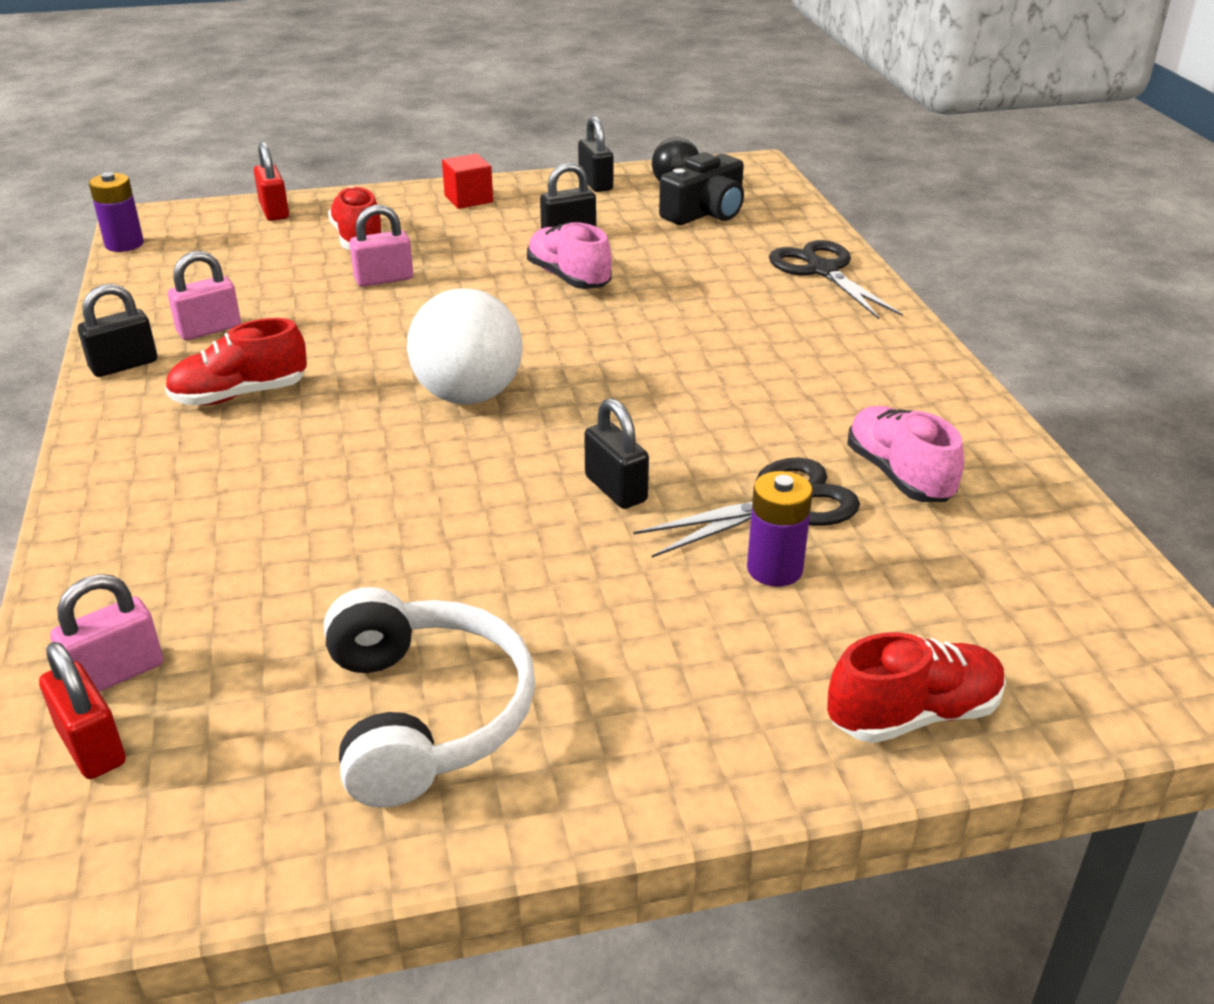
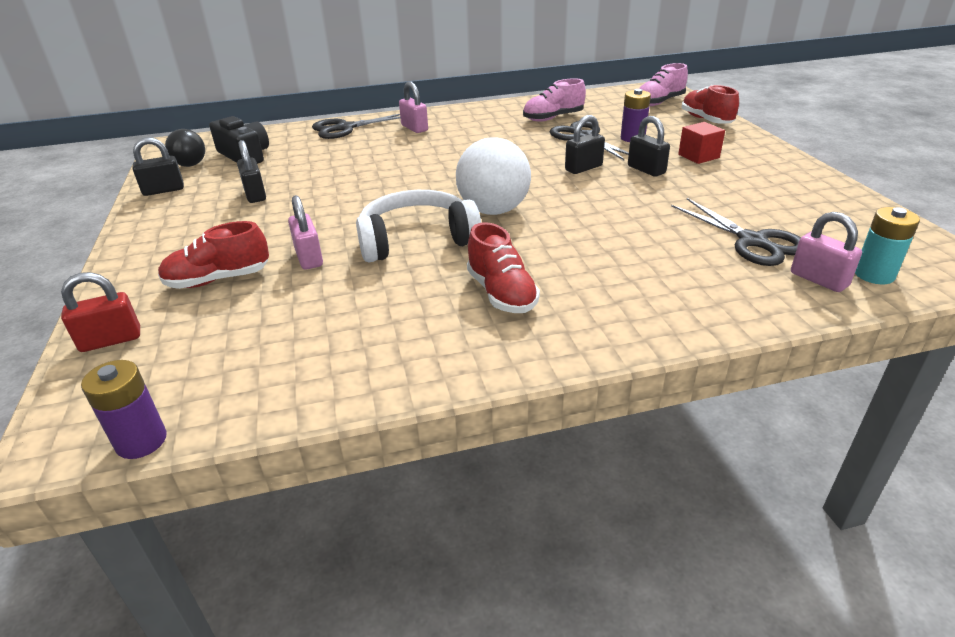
camera: 90 degrees left, 0 degrees up
red padlock [39,642,126,779] -> turquoise battery [855,207,920,284]
black padlock [78,284,157,377] -> black padlock moved to [628,116,670,177]
pink padlock [168,251,241,340] -> pink padlock moved to [399,81,428,133]
white headphones [324,587,535,808] -> white headphones moved to [356,190,481,262]
red cube [442,153,493,209] -> red cube moved to [678,122,725,164]
pink shoe [527,222,612,289] -> pink shoe moved to [639,63,688,106]
none -> black scissors [671,198,801,266]

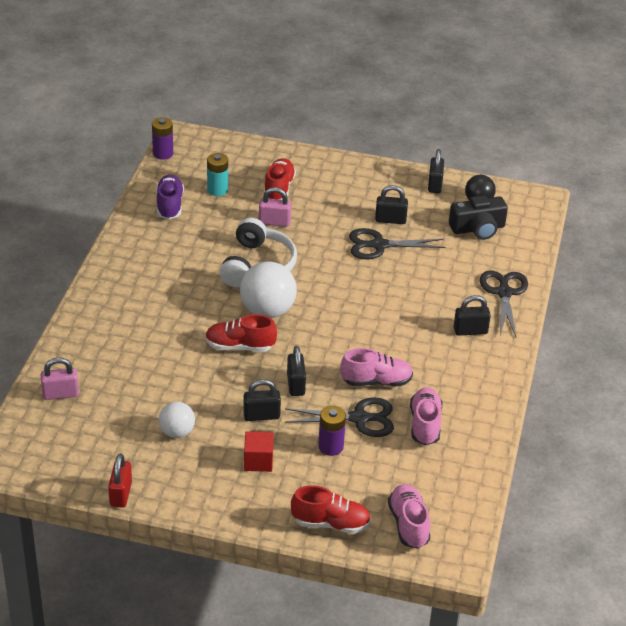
camera: 115 degrees right, 5 degrees up
red padlock [61,272,140,352] -> red padlock moved to [108,453,132,508]
pink padlock [399,81,428,133] -> black padlock [454,295,491,336]
red shoe [467,222,540,313] -> red shoe moved to [205,314,277,352]
black scissors [671,198,801,266] -> black scissors moved to [349,228,446,259]
turquoise battery [855,207,920,284] -> turquoise battery moved to [207,153,228,196]
none -> purple shoe [156,175,184,219]
none -> white ball [159,402,195,438]
none -> pink shoe [340,348,413,386]

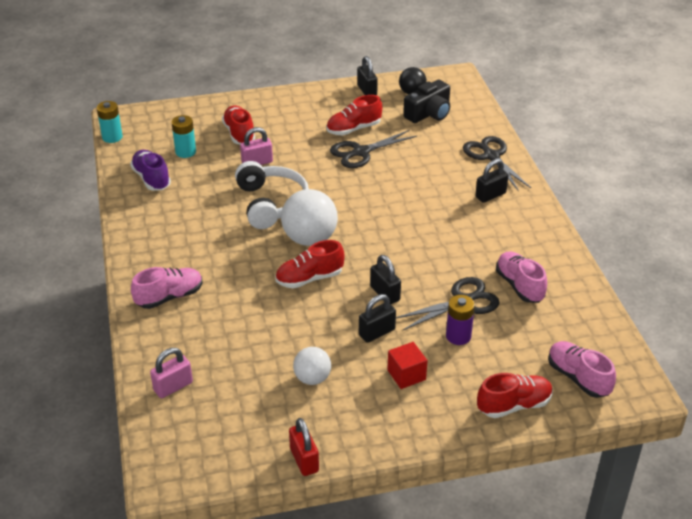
camera: 25 degrees left, 0 degrees up
purple battery [152,117,173,160] -> turquoise battery [97,101,123,143]
pink shoe [340,348,413,386] -> pink shoe moved to [131,267,203,309]
black padlock [375,185,408,224] -> red shoe [326,95,382,135]

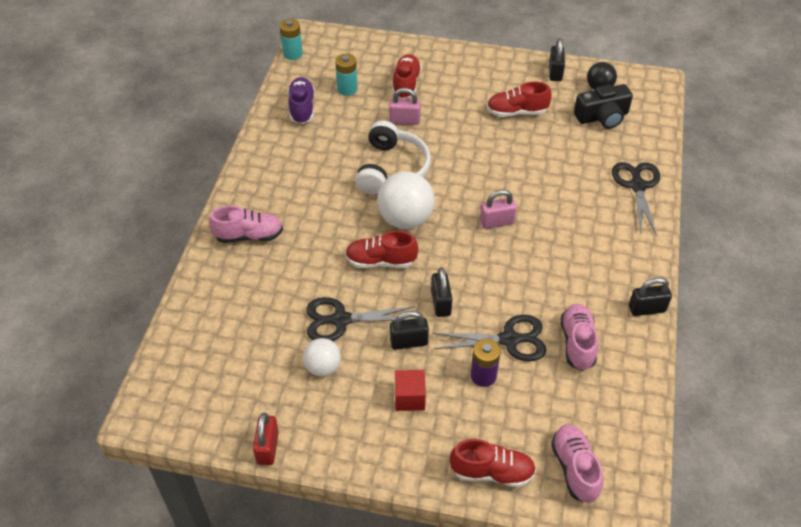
camera: 25 degrees right, 10 degrees up
pink padlock [150,348,193,398] -> pink padlock moved to [480,190,517,229]
black scissors [330,130,417,168] -> black scissors moved to [306,297,415,341]
black padlock [475,159,509,203] -> black padlock moved to [629,277,672,316]

